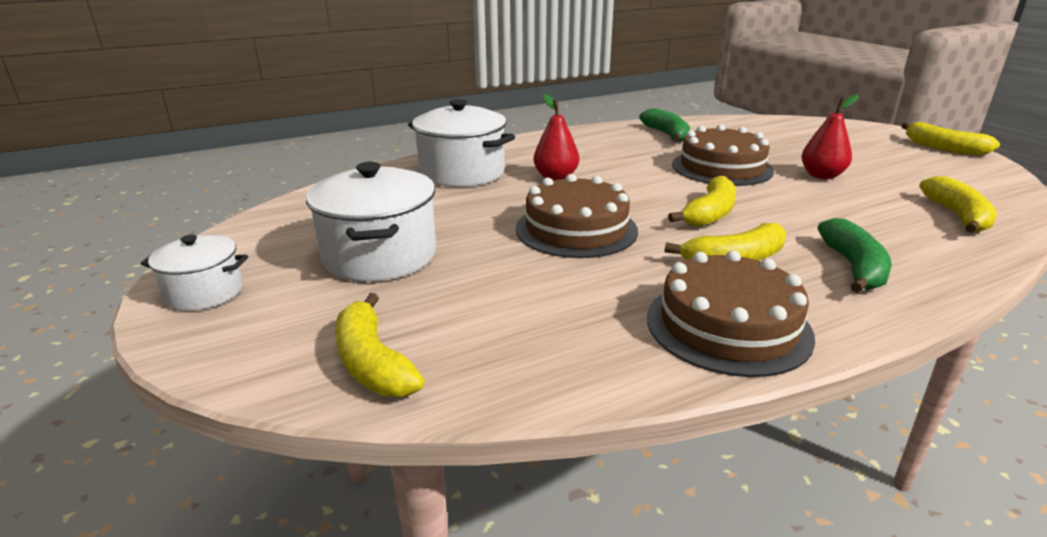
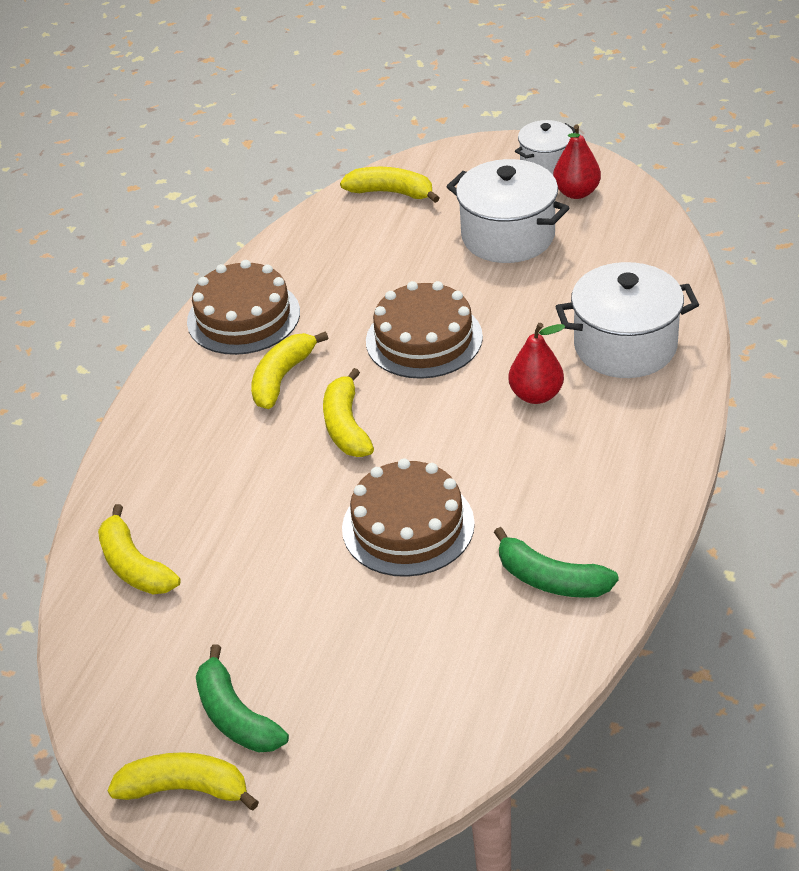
camera: 140 degrees right, 15 degrees up
red pear [801,94,859,179] -> red pear moved to [553,125,601,199]
green banana [818,218,892,293] -> green banana moved to [196,644,289,753]

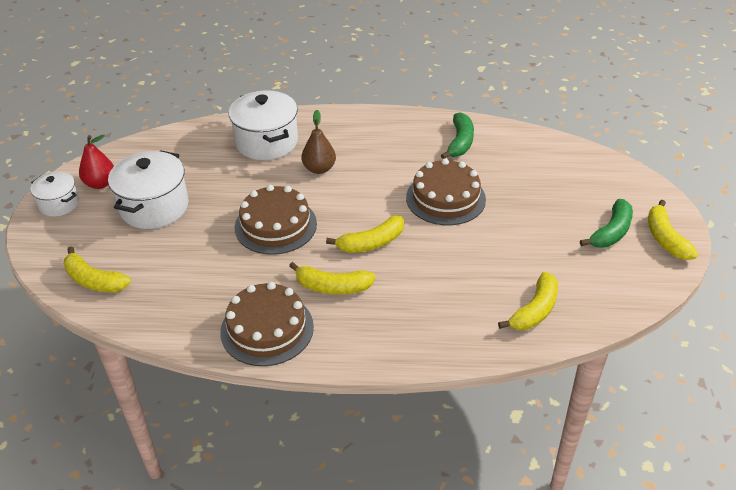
camera: 110 degrees left, 0 degrees up
yellow banana [340,167,439,203] -> yellow banana turned 60 degrees counterclockwise [64,246,131,292]
red pear [508,323,565,404] -> brown pear [302,110,336,174]

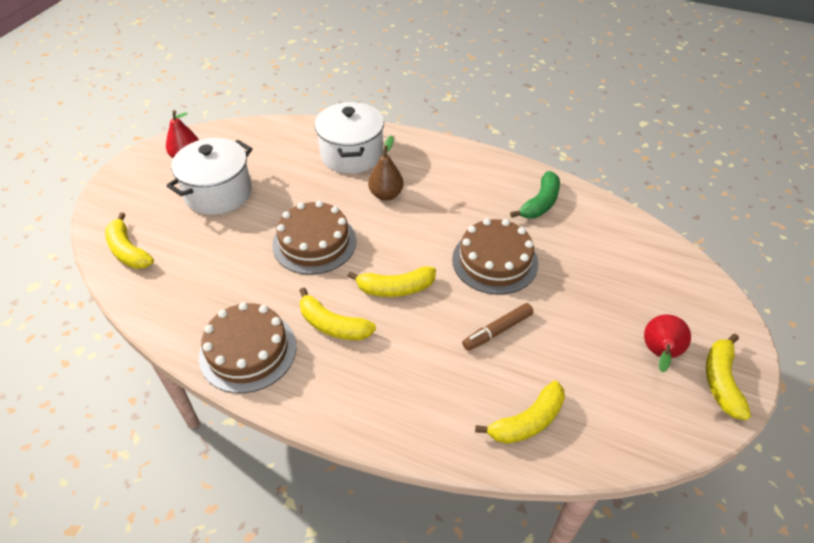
camera: 20 degrees right, 5 degrees up
white pot [31,172,79,217] -> none
green banana [580,199,633,248] -> red pear [644,314,691,373]
none -> brown marker [462,303,534,351]

